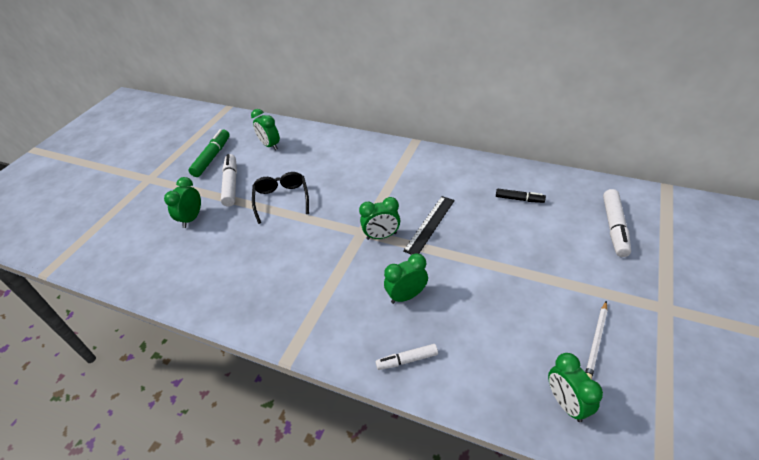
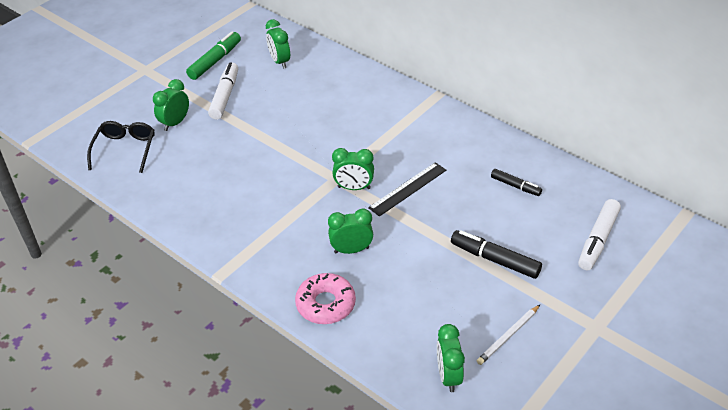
camera: 15 degrees right, 0 degrees up
black glasses [252,172,309,224] -> black glasses moved to [87,121,155,173]
white marker [376,344,438,370] -> pink donut [295,273,356,324]
none -> black marker [451,230,542,279]

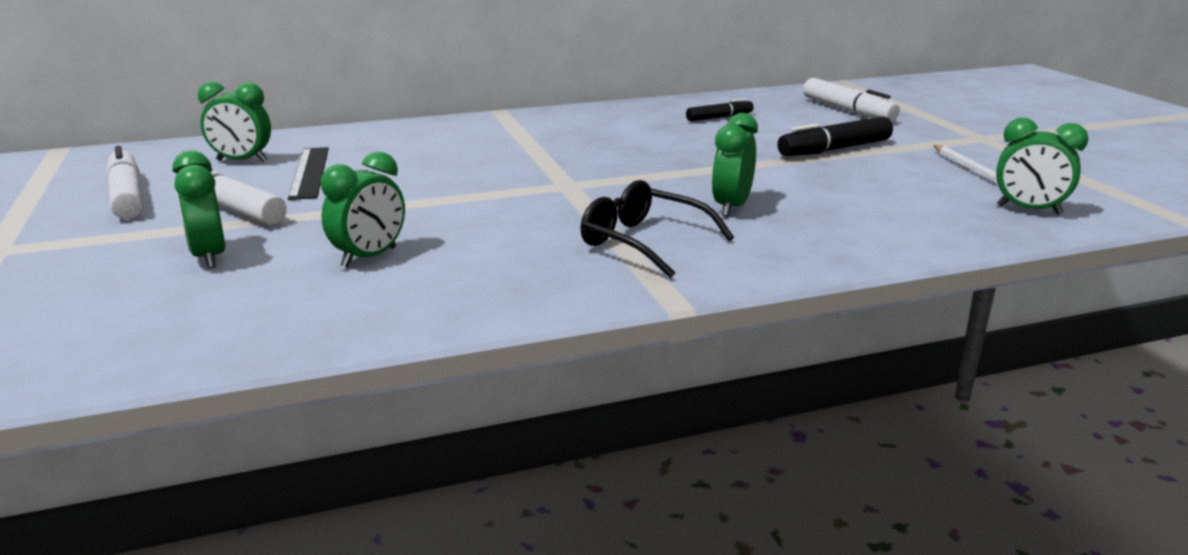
camera: 60 degrees left, 20 degrees down
black glasses [87,121,155,173] -> black glasses moved to [580,180,734,278]
green marker [186,31,241,80] -> white marker [106,146,143,219]
pink donut [295,273,356,324] -> none
green clock [332,148,374,190] -> green clock moved to [320,151,405,268]
black ruler [368,162,446,217] -> black ruler moved to [288,147,329,200]

